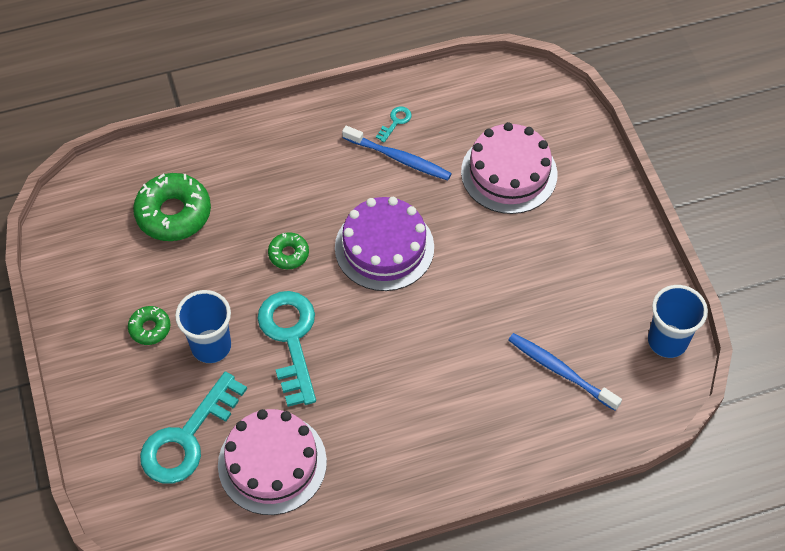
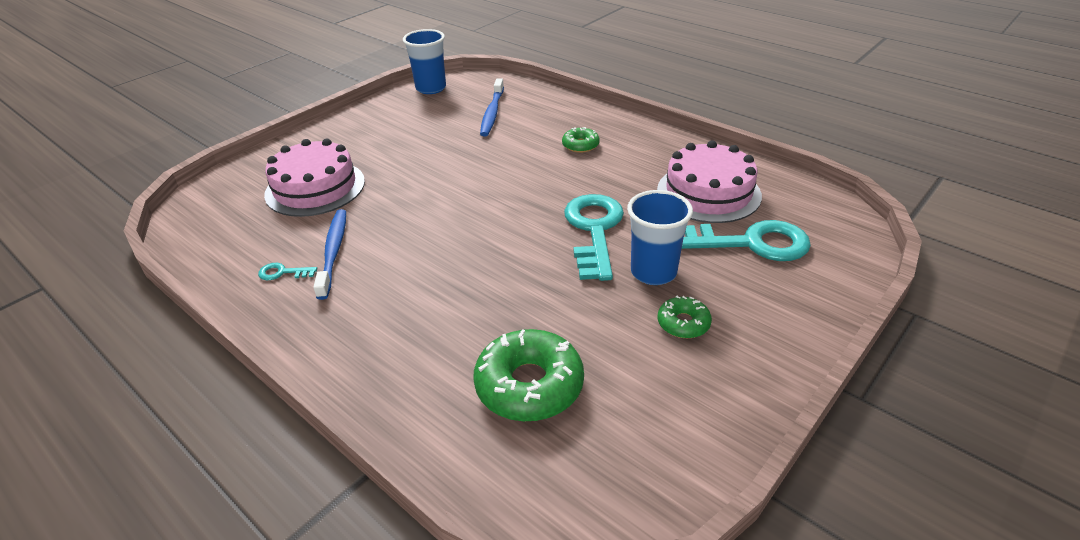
camera: 120 degrees left, 20 degrees down
turquoise key [258,291,316,407] -> turquoise key turned 135 degrees clockwise [564,194,624,281]
green donut [268,232,309,269] -> green donut moved to [562,127,600,153]
purple cake [335,197,434,291] -> none

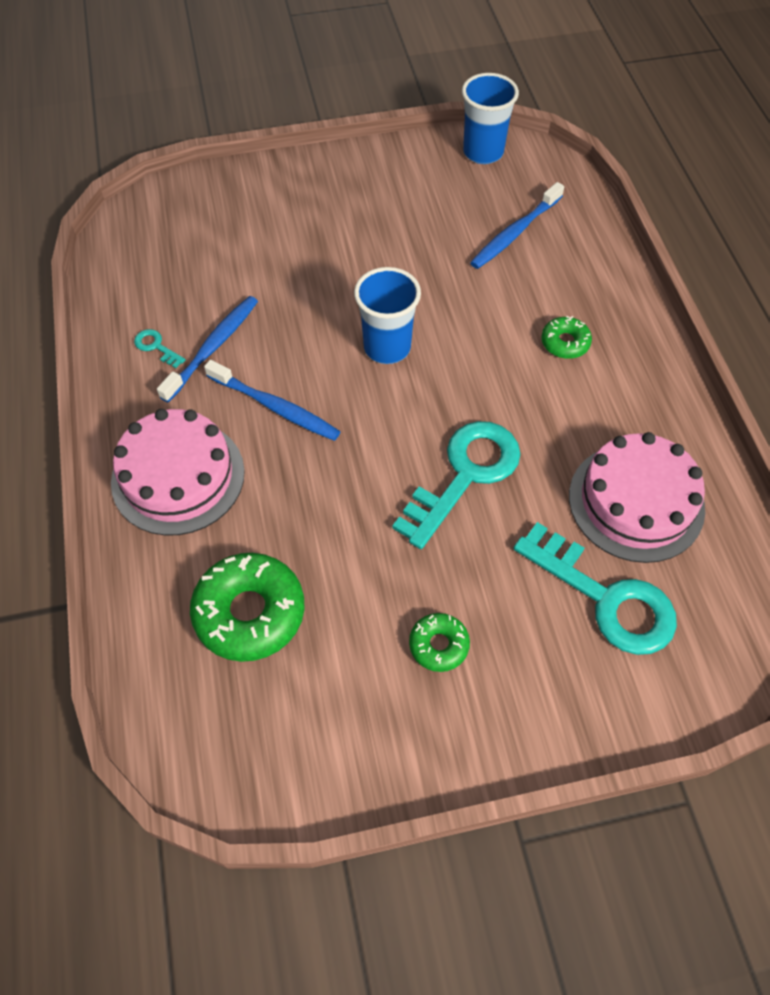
camera: 35 degrees right, 20 degrees up
pink cake [264,139,365,217] -> pink cake moved to [111,409,245,536]
blue cup [627,190,693,285] -> blue cup moved to [354,267,421,364]
none -> blue toothbrush [204,360,341,441]

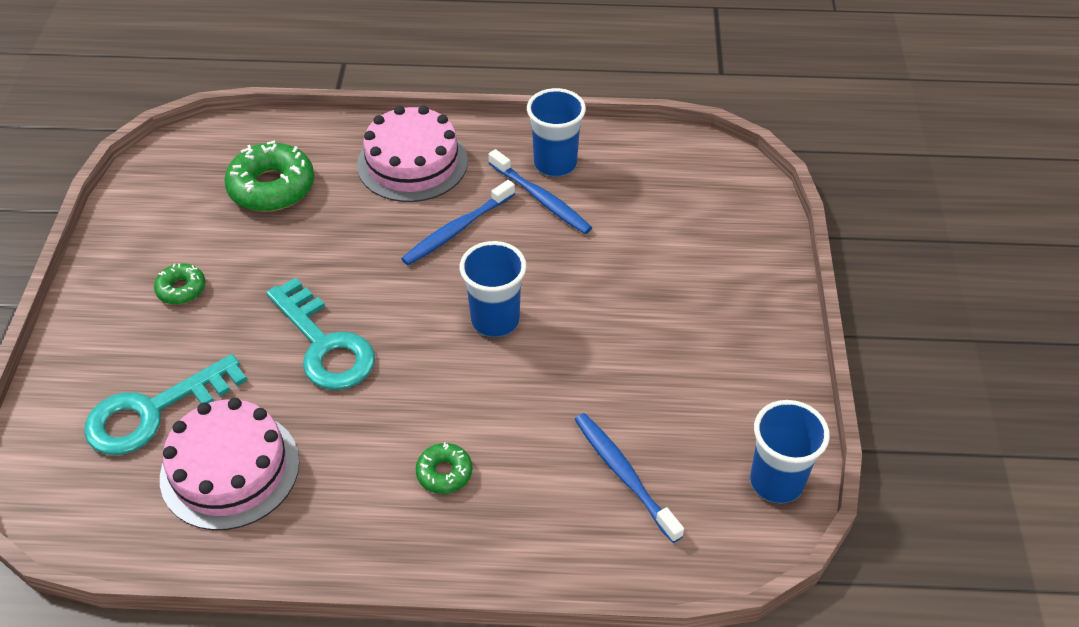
camera: 105 degrees right, 10 degrees down
turquoise key [134,329,186,368] -> blue cup [527,88,586,177]

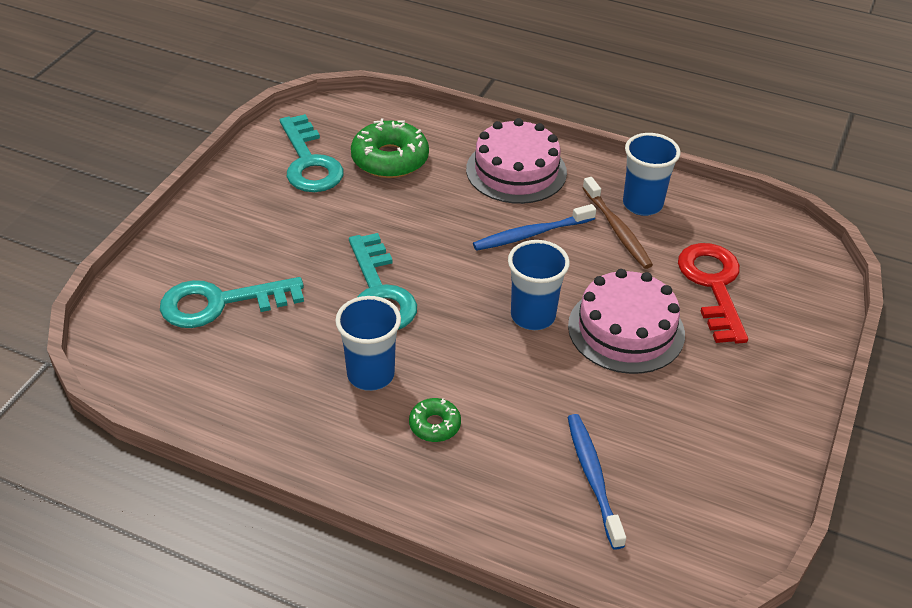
camera: 20 degrees right, 5 degrees down
green donut [154,263,206,304] -> none
pink cake [160,398,300,530] -> pink cake moved to [568,269,685,374]
blue toothbrush [489,149,592,234] -> brown toothbrush [583,177,653,269]
blue cup [750,400,830,503] -> blue cup moved to [335,296,401,391]
none -> turquoise key [280,114,344,192]
none -> red key [678,243,748,344]

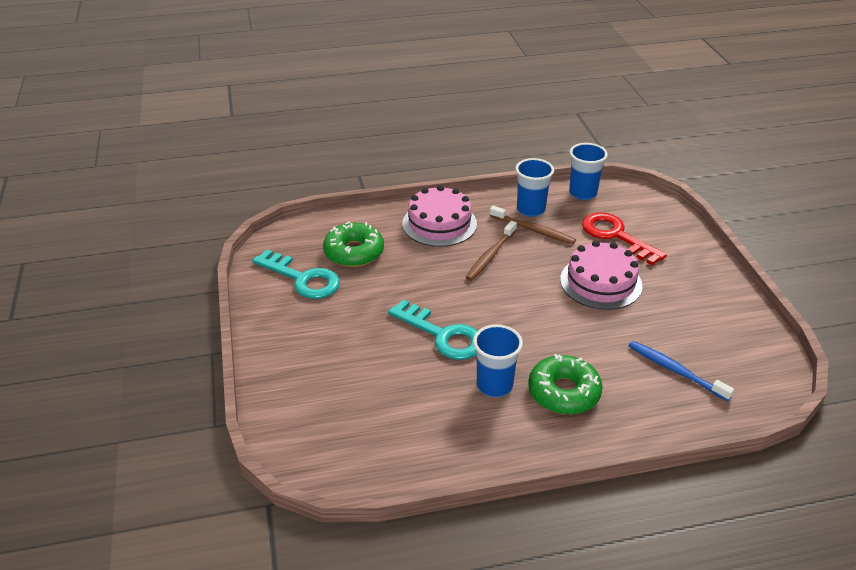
camera: 35 degrees left, 5 degrees down
turquoise key [160,277,304,328] -> none
green donut [409,398,461,442] -> green donut [528,354,603,414], size x1.90
blue toothbrush [473,204,596,251] -> brown toothbrush [465,221,517,281]
blue cup [508,240,570,330] -> blue cup moved to [569,143,608,200]

